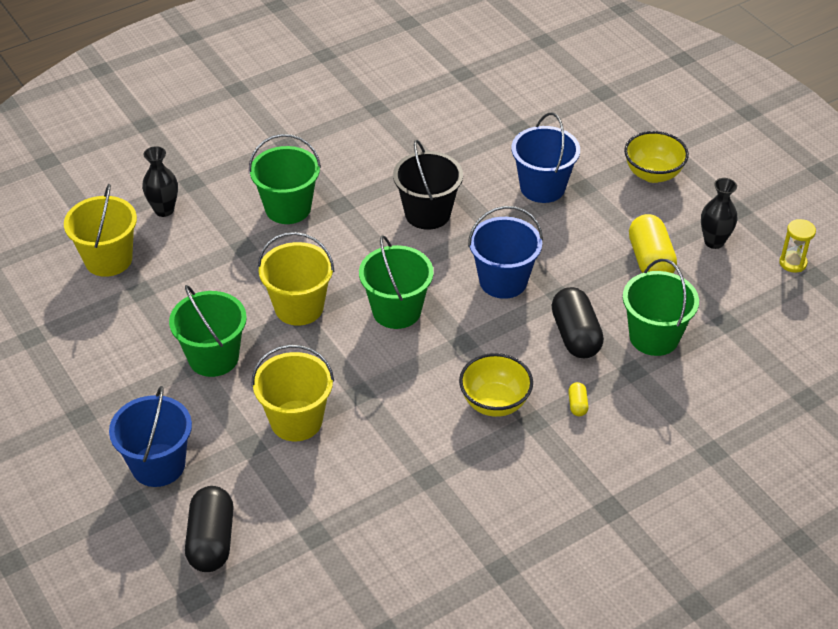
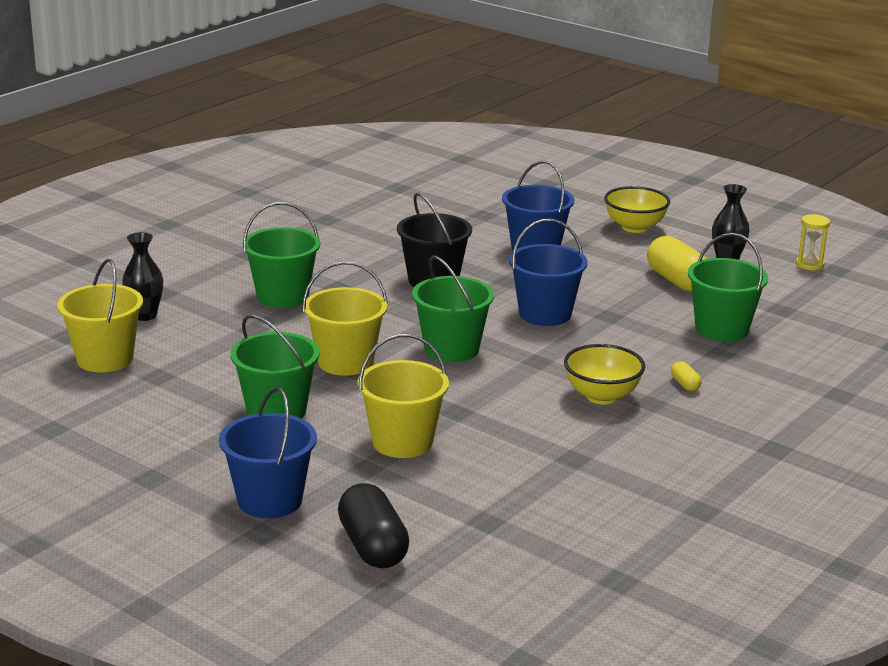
camera: 20 degrees left, 20 degrees down
black capsule [551,287,604,358] -> none

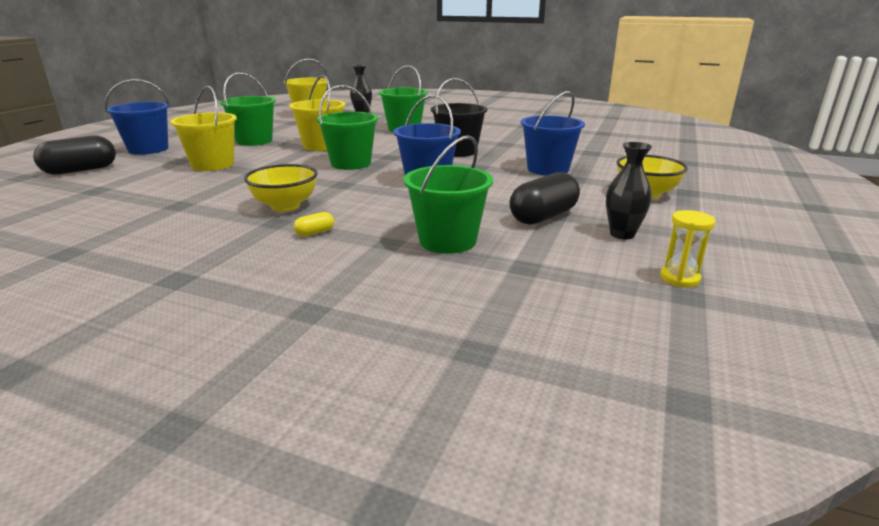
camera: 75 degrees right, 0 degrees up
yellow capsule [647,236,706,292] -> black capsule [509,172,580,225]

